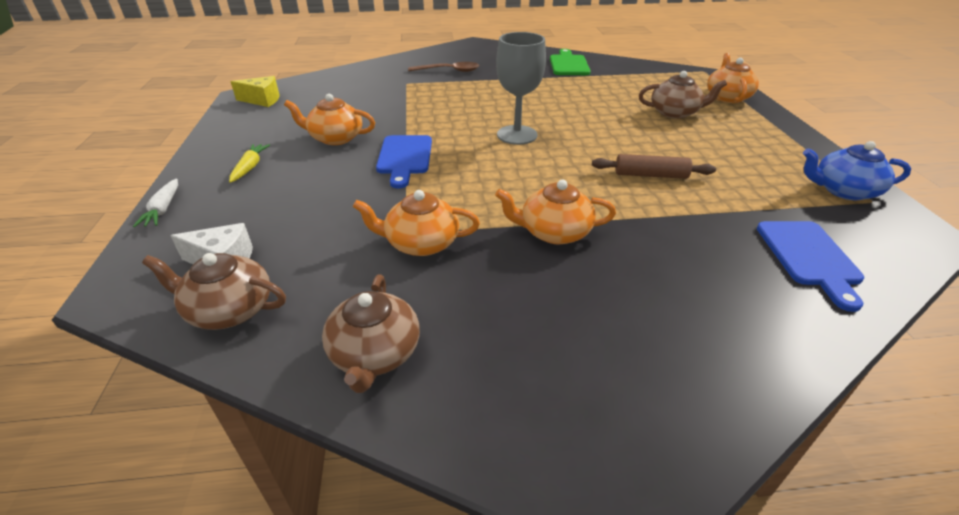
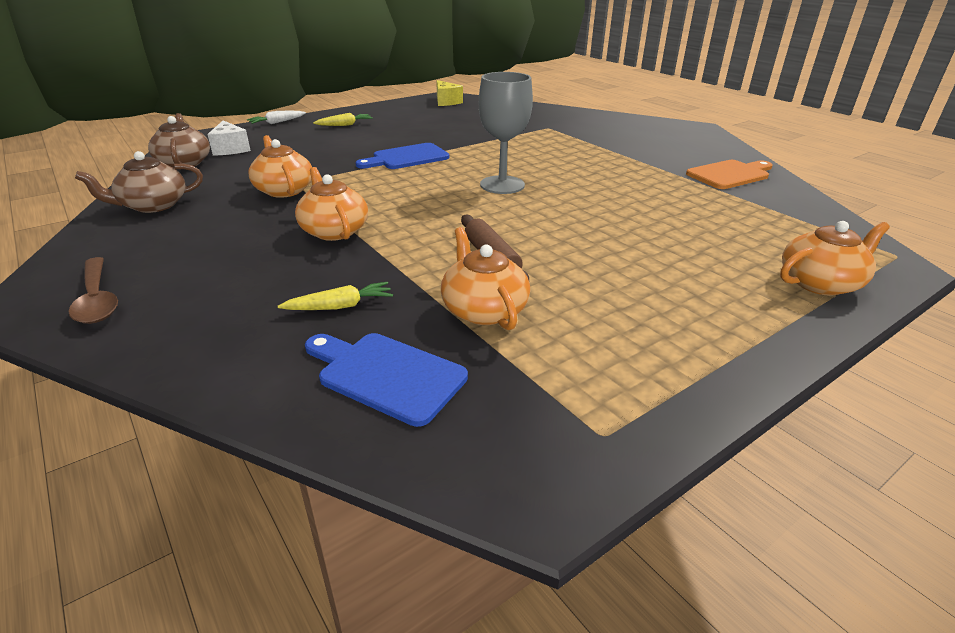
camera: 60 degrees right, 5 degrees down
orange teapot [284,94,375,145] -> orange teapot moved to [441,227,530,330]
brown spoon [408,62,479,72] -> brown spoon moved to [69,257,118,324]
green cutting board [550,49,591,75] -> orange cutting board [686,160,773,189]
brown teapot [639,71,727,119] -> none
blue cutting board [757,221,864,312] -> blue cutting board turned 60 degrees clockwise [305,333,468,427]
blue teapot [803,141,911,200] -> none
none -> yellow carrot [278,282,393,310]

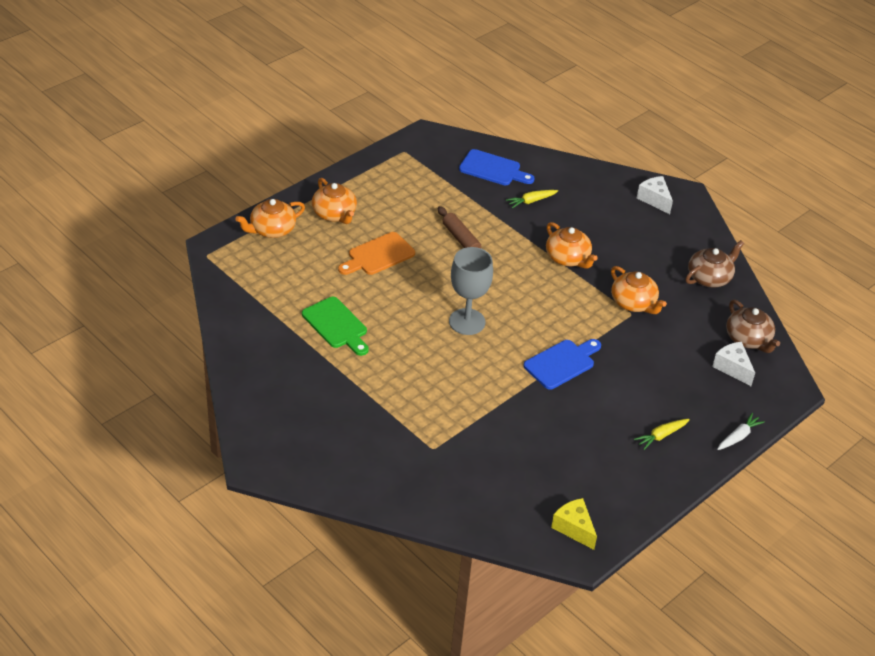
camera: 170 degrees right, 10 degrees up
brown spoon [69,257,118,324] -> white cheese [637,176,673,214]
orange teapot [441,227,530,330] -> orange teapot moved to [312,178,357,224]
orange cutting board [686,160,773,189] -> orange cutting board moved to [338,232,415,275]
none -> green cutting board [302,297,369,356]

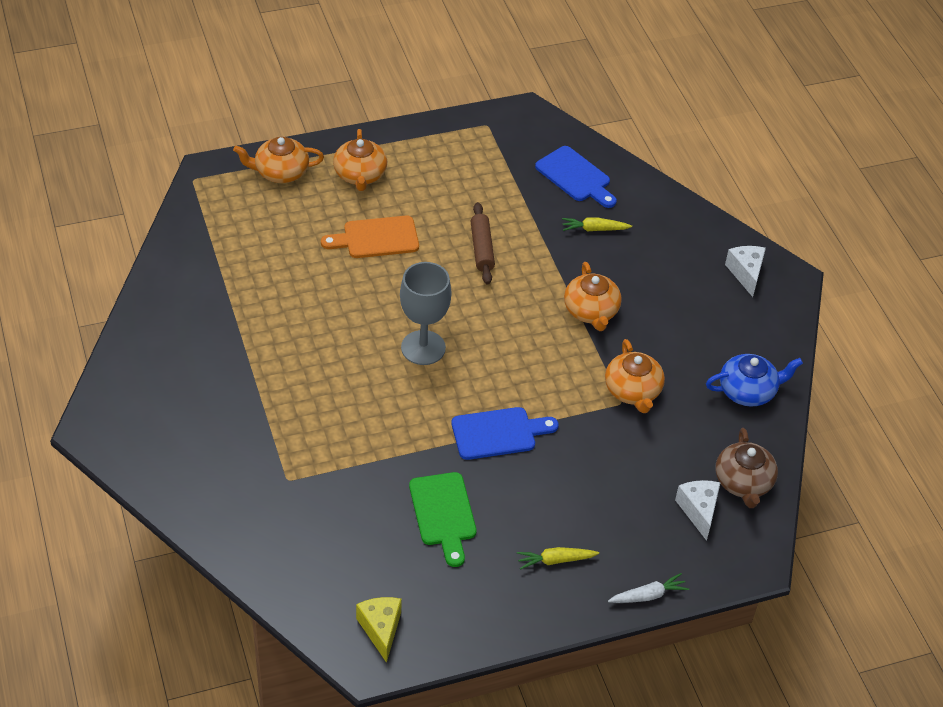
camera: 25 degrees right, 5 degrees up
green cutting board [302,297,369,356] -> green cutting board moved to [409,472,477,567]
brown teapot [685,240,744,287] -> blue teapot [706,354,803,406]

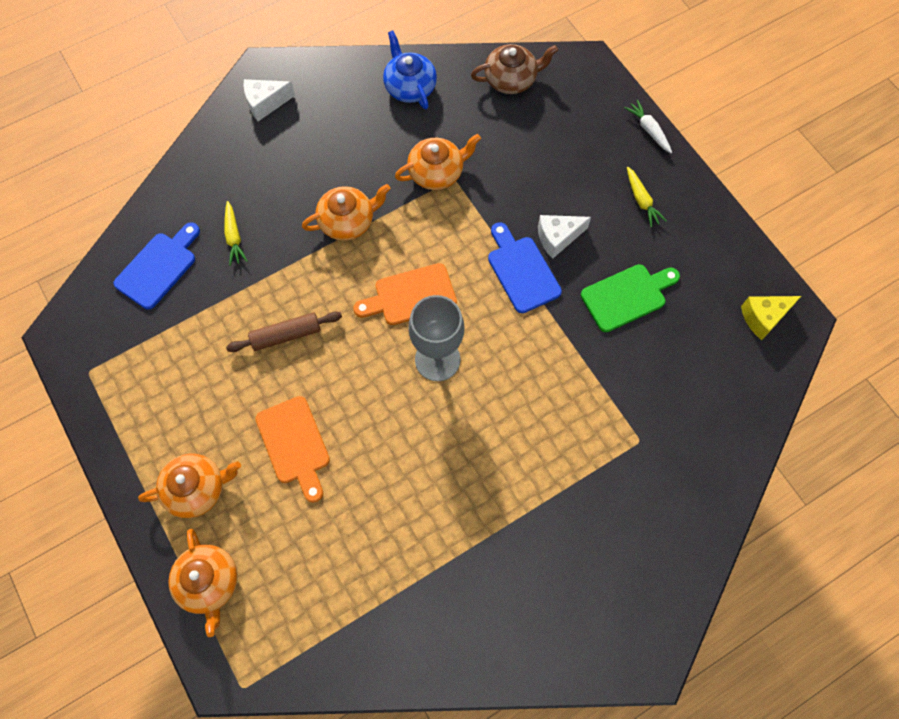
camera: 100 degrees left, 20 degrees up
white cheese [675,480,721,541] -> white cheese moved to [538,215,591,259]
none -> orange cutting board [353,263,457,325]

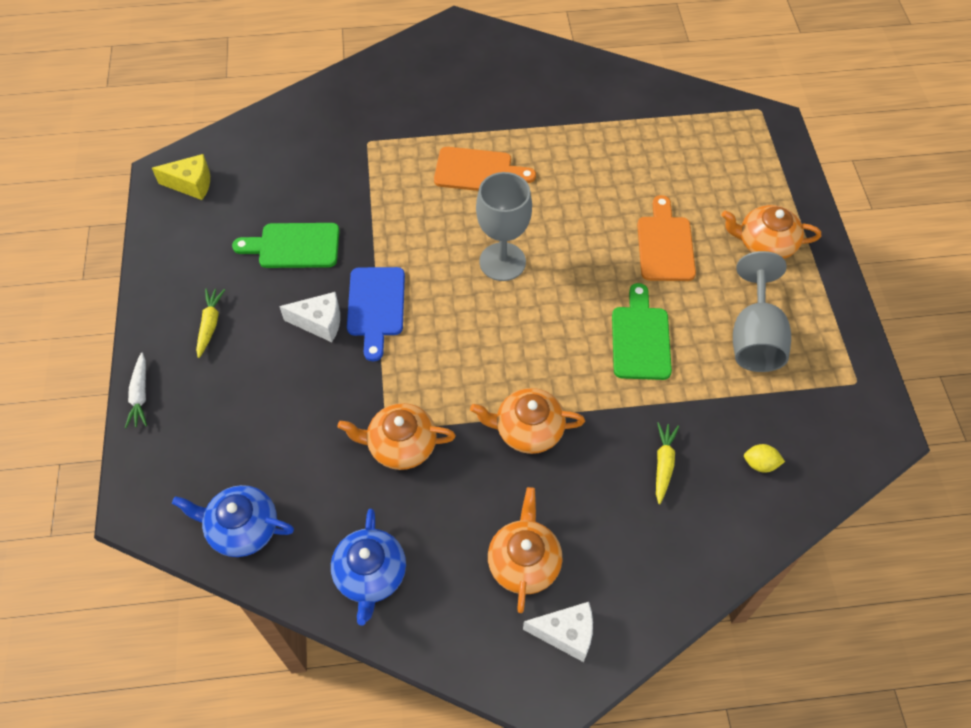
camera: 155 degrees left, 10 degrees down
blue cutting board [113,222,200,309] -> yellow lemon [744,444,785,473]
orange teapot [168,528,238,637] -> orange teapot moved to [488,487,563,613]
brown rolling pin [226,311,342,352] -> green cutting board [612,283,672,380]
orange cutting board [353,263,457,325] -> orange cutting board moved to [434,147,536,191]
brown teapot [471,44,558,94] -> blue teapot [172,485,294,557]
none -> grey goblet [733,251,791,372]

